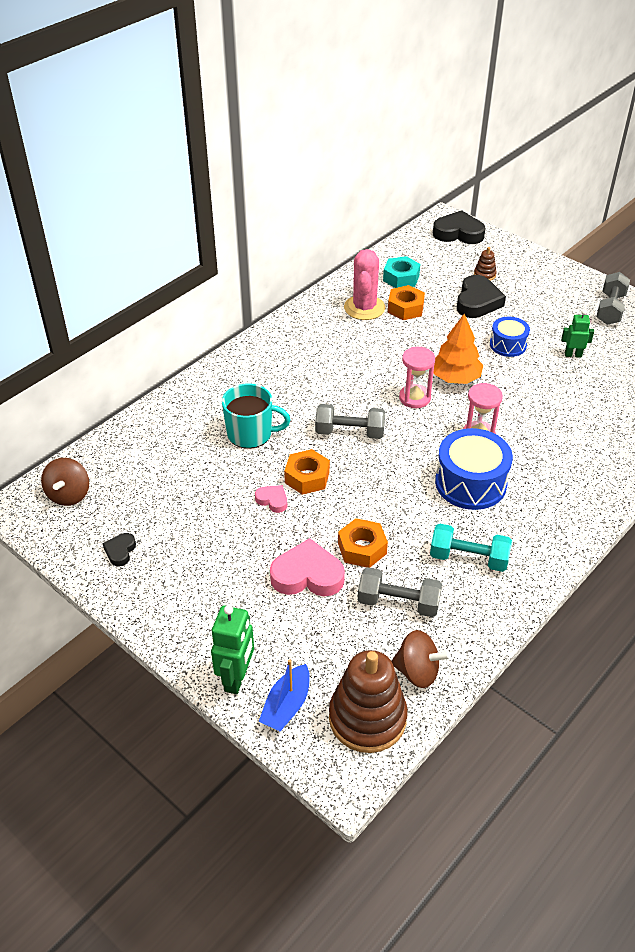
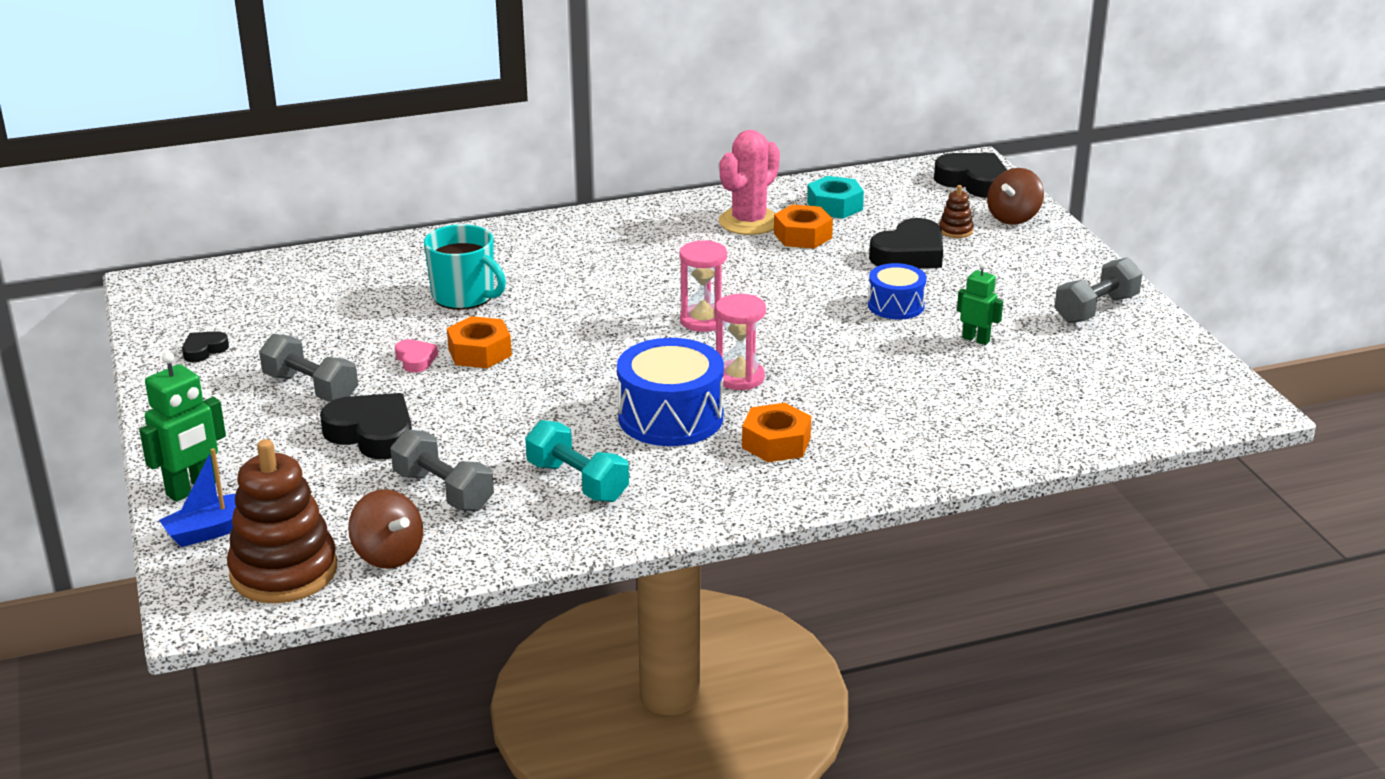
camera: 30 degrees right, 15 degrees down
brown spinning top [41,458,89,506] -> brown spinning top moved to [987,168,1044,225]
pink heart [270,538,345,597] -> black heart [320,393,412,459]
grey dumbbell [315,404,385,439] -> grey dumbbell moved to [259,334,358,402]
orange nut [338,518,388,568] -> orange nut moved to [742,403,811,462]
orange tree [433,314,483,384] -> none

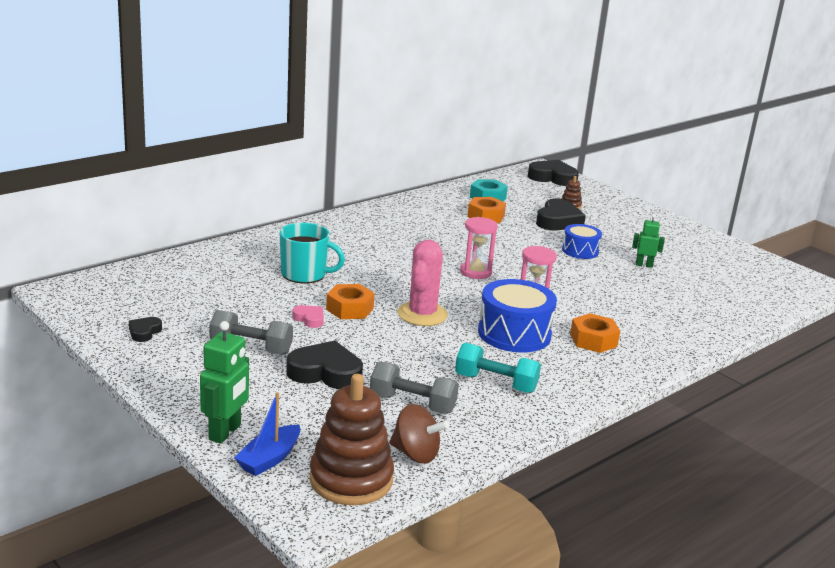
camera: 25 degrees left, 5 degrees down
pink cactus [719,130,780,235] -> pink cactus moved to [397,240,448,326]
brown spinning top [987,168,1044,225] -> none
grey dumbbell [1055,257,1142,323] -> none

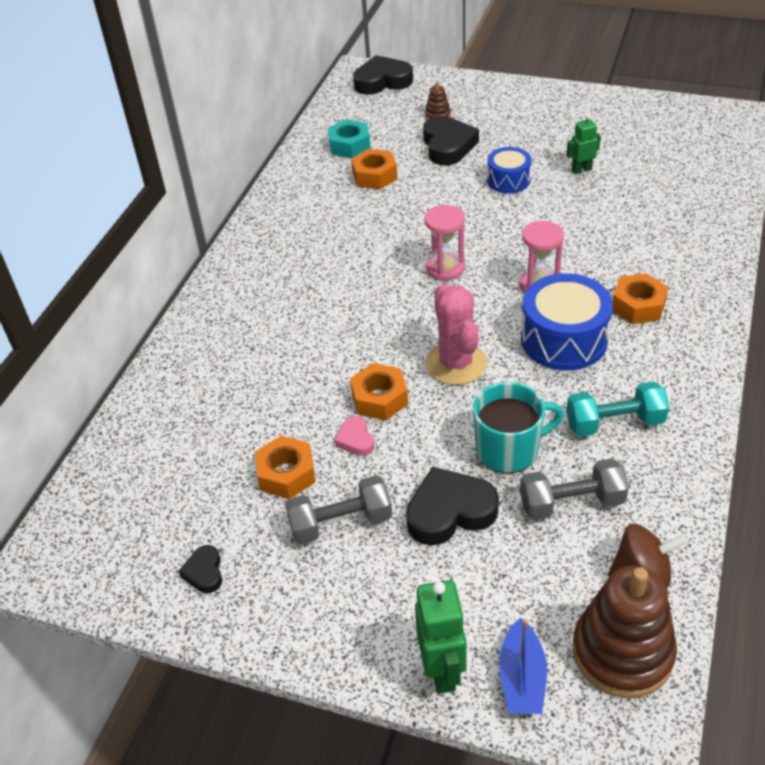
camera: 25 degrees left, 20 degrees up
turquoise mug [280,223,345,283] -> turquoise mug moved to [473,382,564,473]
pink heart [292,305,324,328] -> pink heart turned 120 degrees counterclockwise [334,416,375,456]
none -> orange nut [255,436,315,499]

